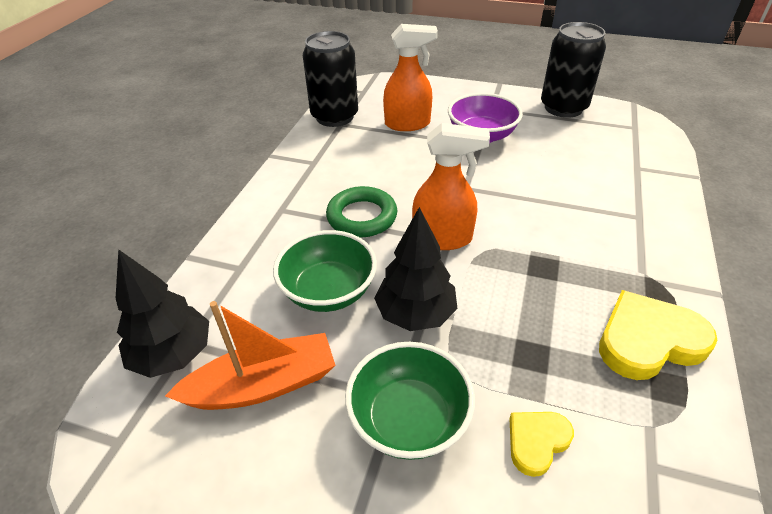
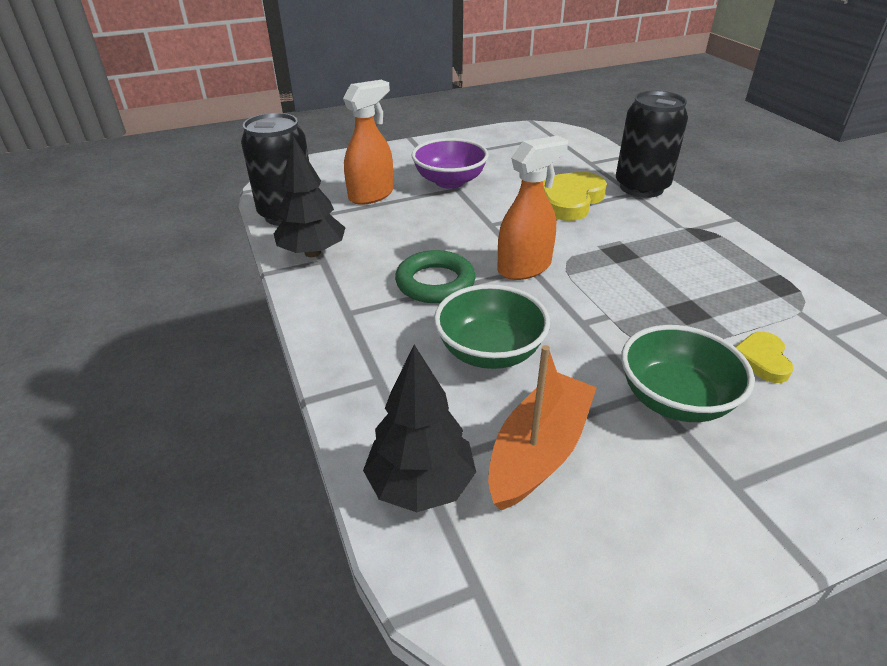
camera: 40 degrees left, 5 degrees down
black tree [374,207,458,331] -> black tree moved to [274,136,345,257]
black can [541,22,606,118] -> black can moved to [616,91,688,198]
yellow heart [599,290,718,380] -> yellow heart moved to [543,172,607,221]

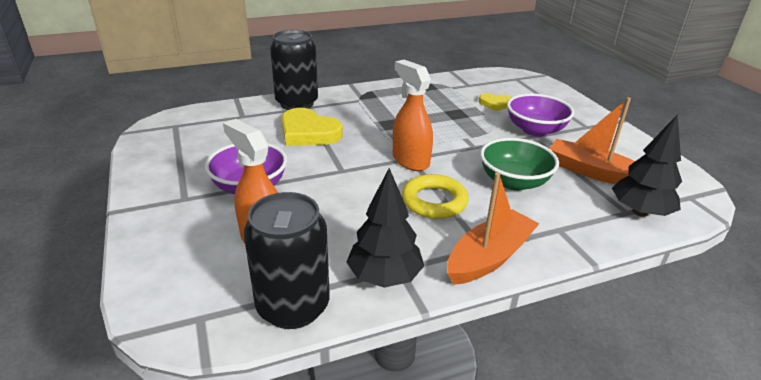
camera: 90 degrees left, 5 degrees down
green ring [395,250,476,303] -> yellow ring [402,174,469,219]
green bowl [621,325,755,422] -> purple bowl [507,93,574,137]
none -> orange boat [447,172,539,285]

